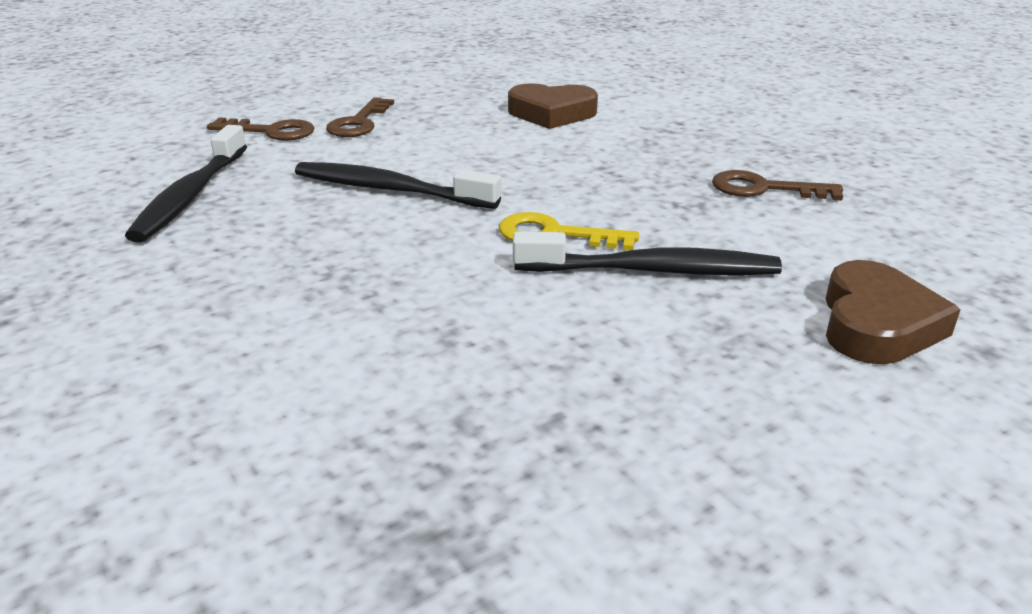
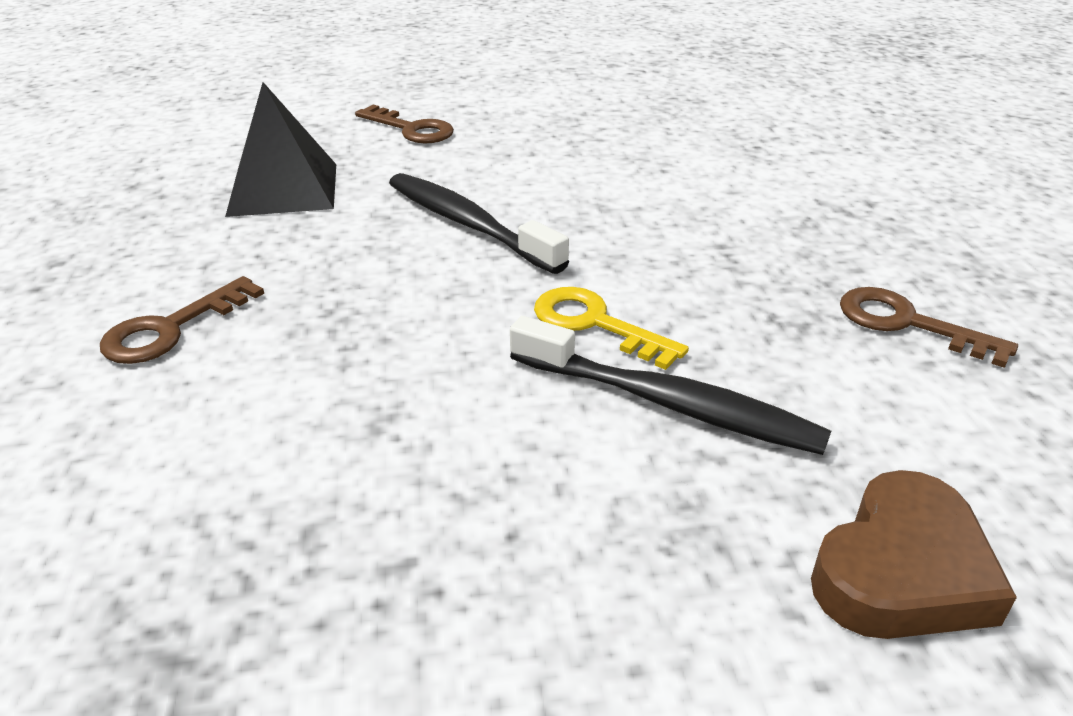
camera: 25 degrees right, 5 degrees up
black toothbrush [125,125,247,243] -> black pyramid [225,82,336,217]
brown key [326,97,394,137] -> brown key moved to [100,276,264,364]
brown heart [508,83,598,129] -> none

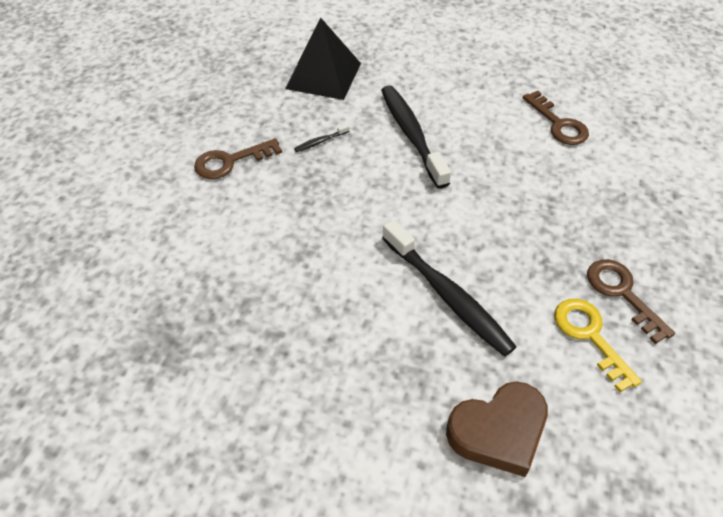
camera: 25 degrees right, 15 degrees up
brown key [355,105,454,143] -> brown key moved to [523,91,589,145]
yellow key [534,287,689,370] -> yellow key moved to [554,299,642,392]
none -> black toothbrush [294,124,350,152]

